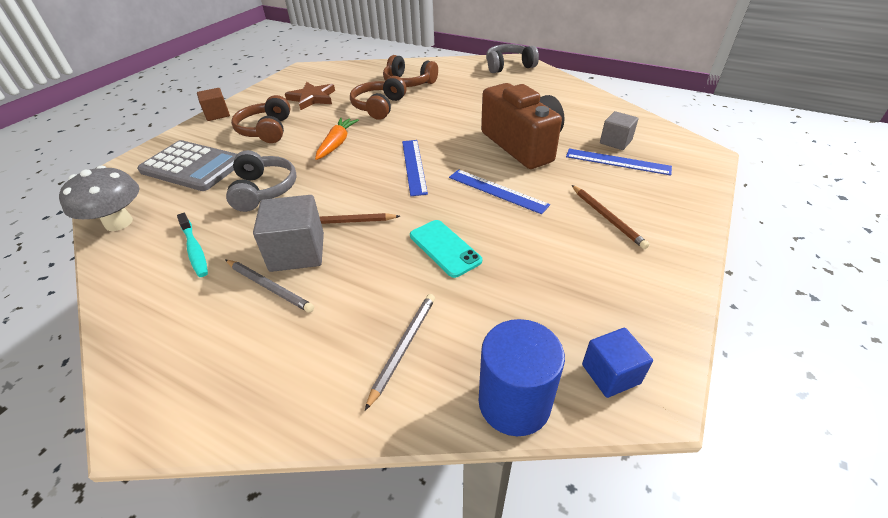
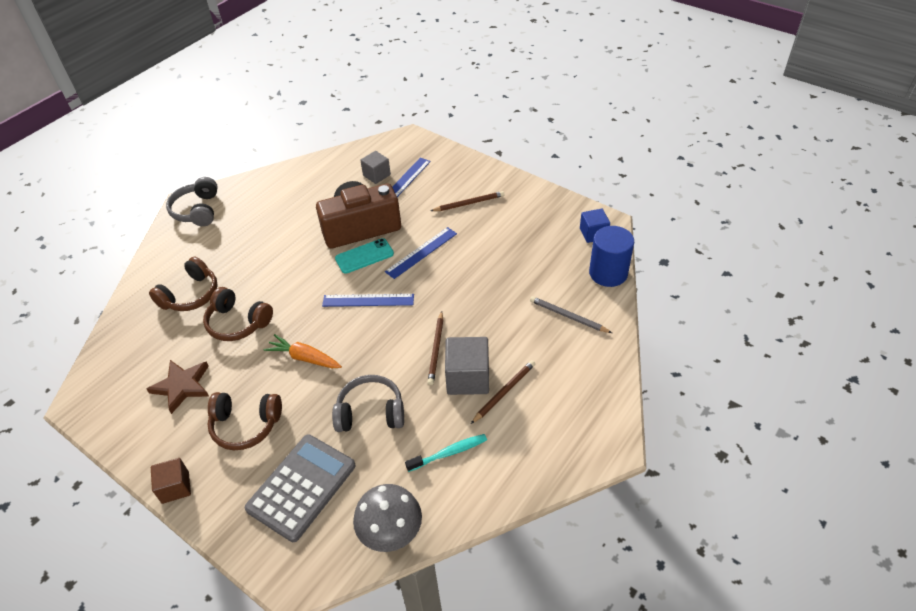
camera: 80 degrees left, 5 degrees up
grey pencil [226,260,314,313] -> brown pencil [471,360,535,424]
turquoise phone [410,220,482,278] -> turquoise phone moved to [335,238,394,274]

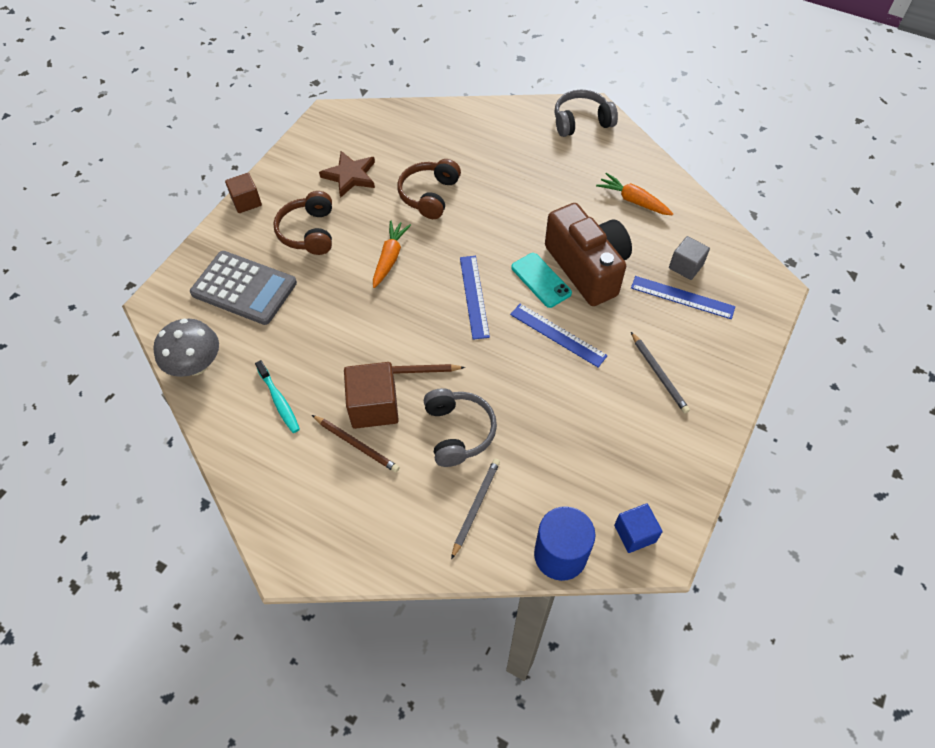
camera: 80 degrees right, 10 degrees up
brown headphones [149,256,218,311] -> none
grey headphones [332,375,404,432] -> grey headphones moved to [424,388,497,467]
brown pencil [431,191,505,211] -> grey pencil [631,332,690,413]
grey cube [445,337,489,395] -> brown cube [344,362,399,429]
none -> orange carrot [596,173,673,215]

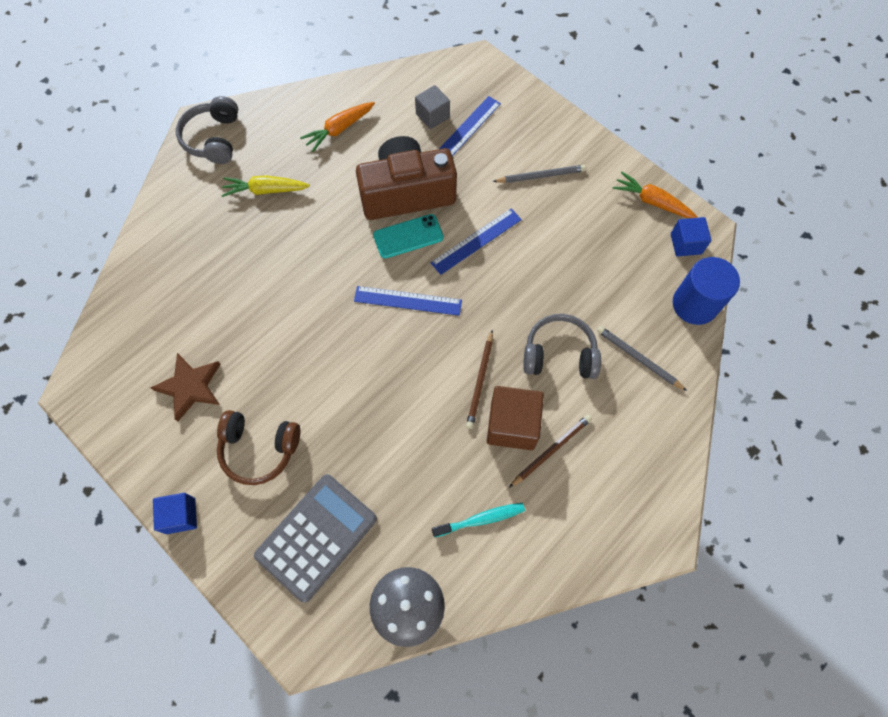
camera: 75 degrees left, 10 degrees up
brown cube [225,173,262,213] -> blue cube [153,493,197,534]
orange carrot [373,220,411,288] -> orange carrot moved to [612,172,697,218]
brown headphones [397,159,461,219] -> none
none -> yellow carrot [221,176,310,197]

